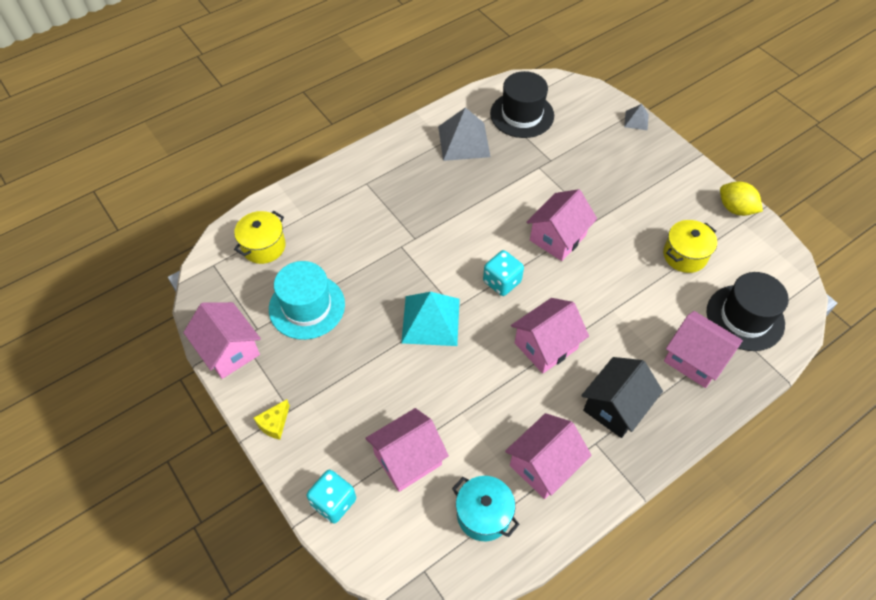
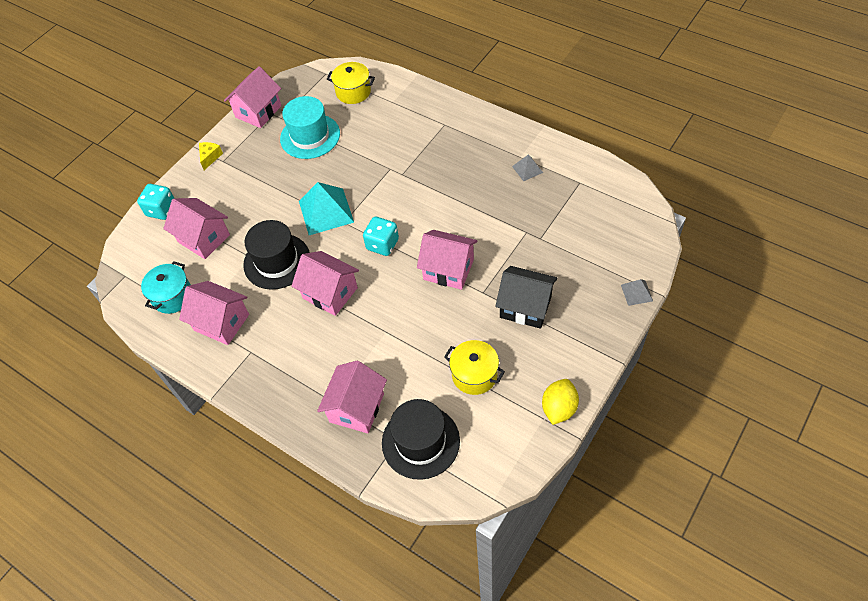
camera: 75 degrees right, 0 degrees up
yellow cheese [254,399,290,440] -> yellow cheese turned 90 degrees clockwise [199,142,223,170]
grey pyramid [438,107,490,161] -> grey pyramid [512,154,543,181], size x0.50
black hat [490,71,554,138] -> black hat moved to [243,220,310,290]
black house [581,357,663,438] -> black house moved to [495,266,558,329]

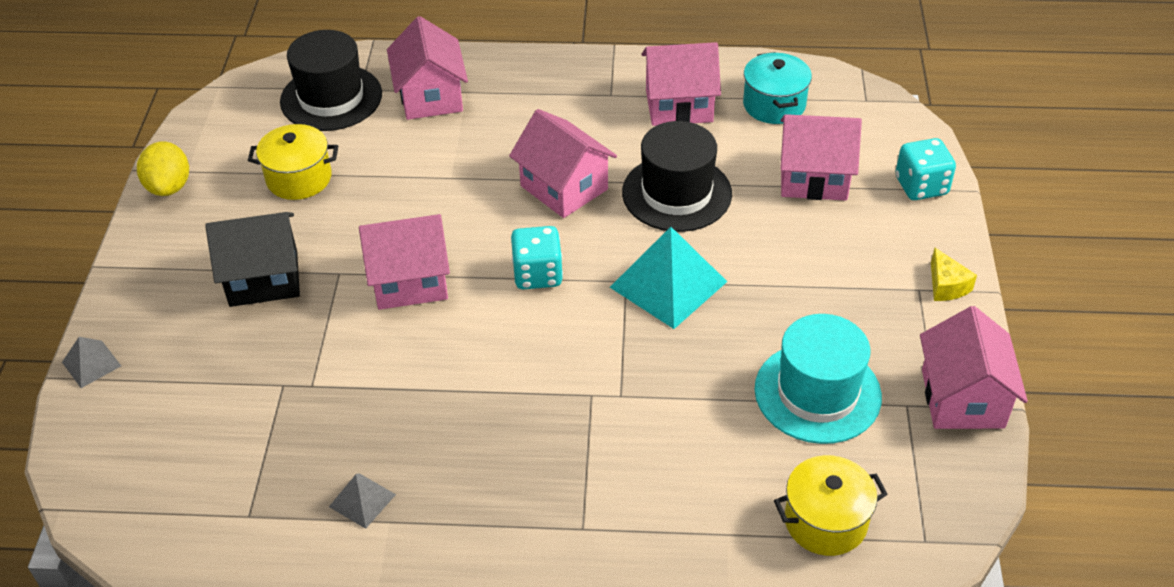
camera: 145 degrees right, 10 degrees down
pink house [292,251,359,316] -> pink house turned 45 degrees clockwise [509,109,617,218]

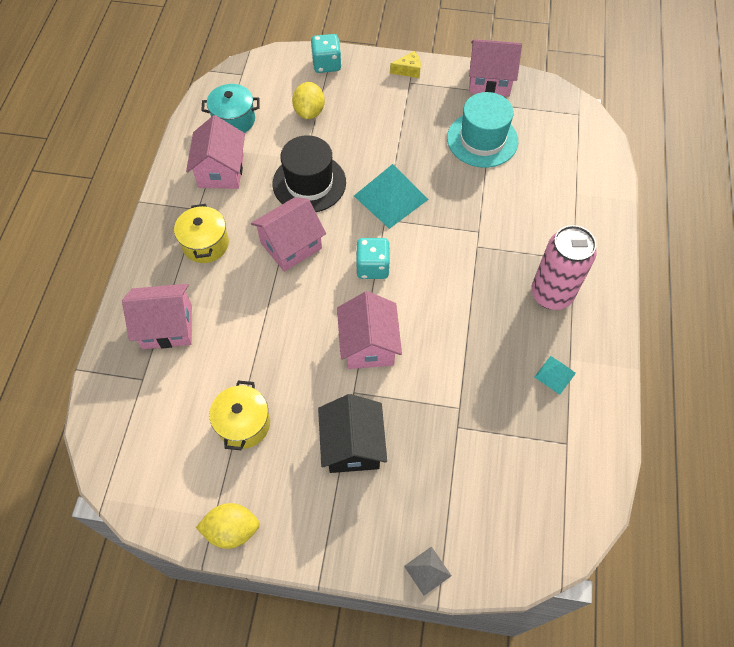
camera: 85 degrees left, 15 degrees up
black hat [280,30,382,131] -> none
grey pyramid [329,473,396,529] -> turquoise pyramid [535,356,576,395]
yellow pot [774,455,888,556] -> yellow pot moved to [174,204,229,263]
pink house [780,114,862,200] -> yellow lemon [292,82,325,119]
none -> pink can [531,225,597,310]

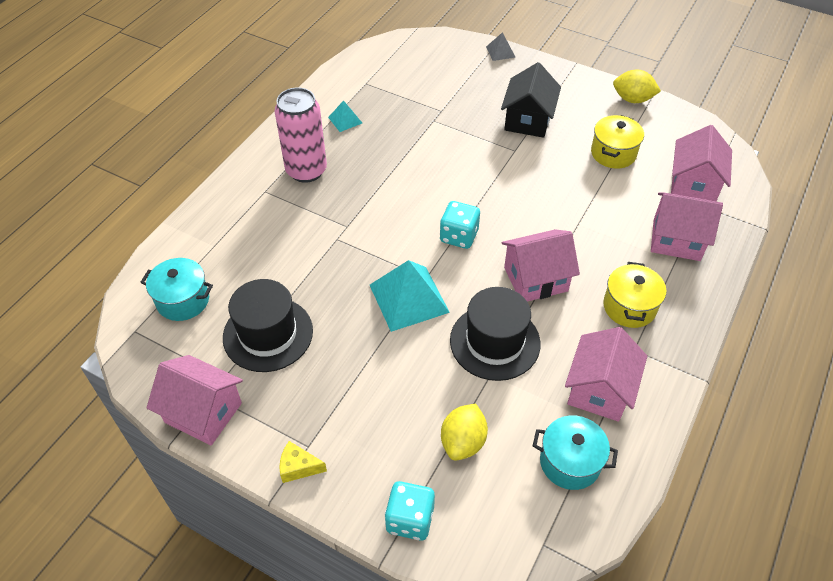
camera: 160 degrees left, 10 degrees down
pink house [337,291,402,369] -> pink house moved to [671,125,732,201]
turquoise hat [447,92,518,168] -> black hat [223,279,313,372]
none -> turquoise pot [141,258,213,321]

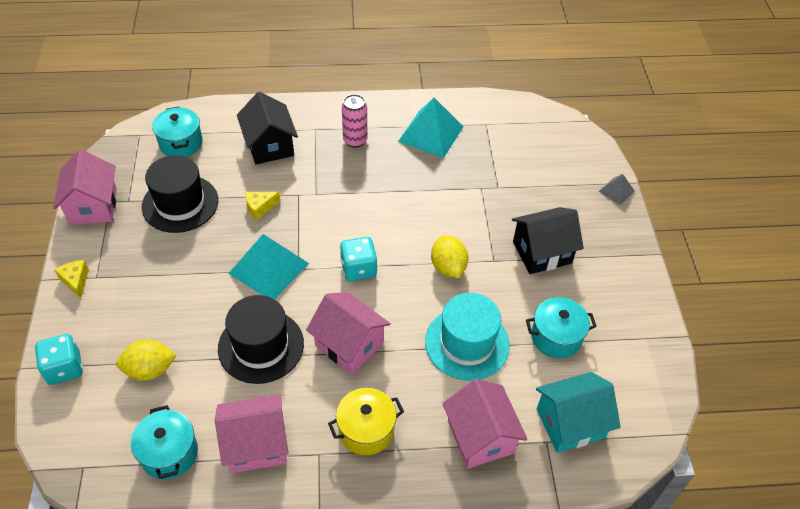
camera: 55 degrees right, 0 degrees up
pink can [275,87,327,183] -> pink can [342,94,367,148], size x0.63
turquoise pyramid [328,100,362,132] -> turquoise pyramid [398,98,464,158], size x2.01
yellow pot [591,115,644,169] -> turquoise pot [526,297,597,359]
yellow lemon [613,70,661,103] -> yellow lemon moved to [431,236,468,278]
pink house [671,125,732,201] -> turquoise house [536,372,621,453]
none -> black house [237,91,298,165]
none -> yellow cheese [245,192,280,220]
none -> turquoise hat [425,293,510,381]

